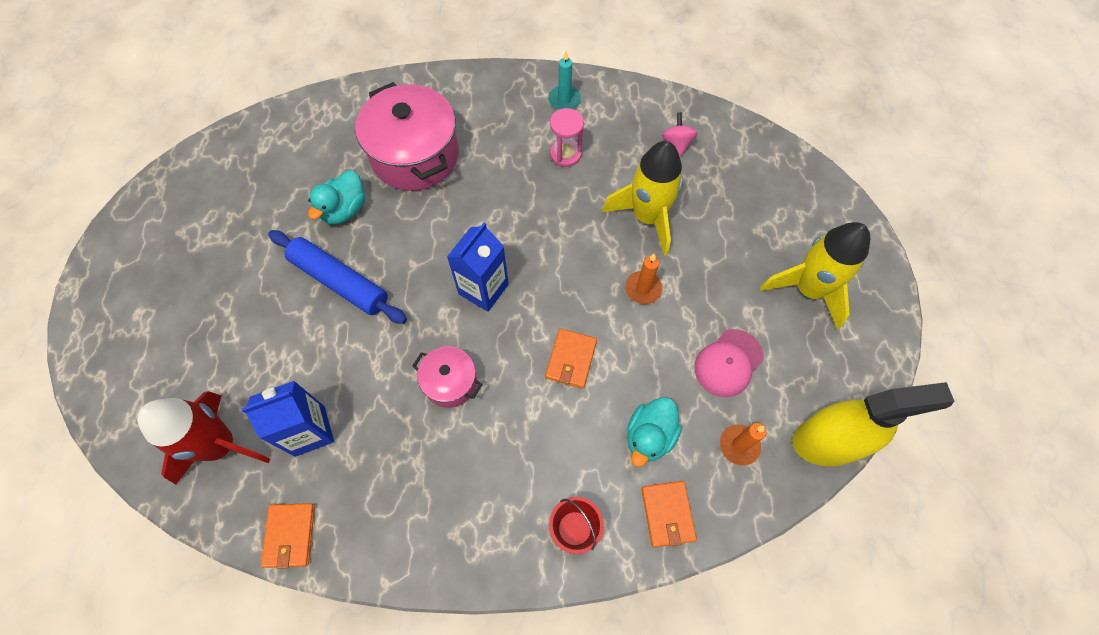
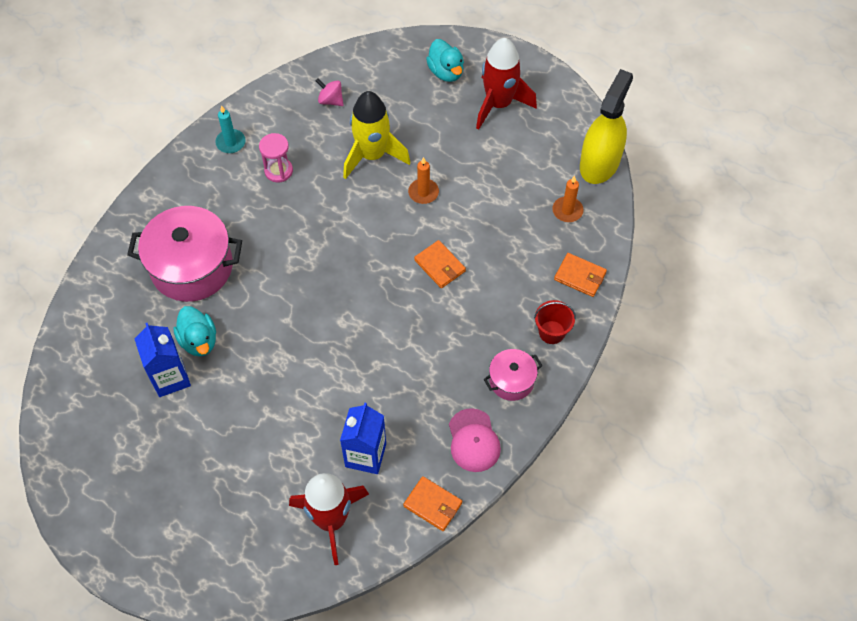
camera: 55 degrees left, 5 degrees down
blue rolling pin [268,230,407,324] -> none
pink pot [412,346,482,408] -> pink pot moved to [484,349,543,401]
blue carton [447,223,509,312] -> blue carton moved to [135,323,191,397]
turquoise duck [627,397,682,467] -> turquoise duck moved to [426,39,464,82]
pink cap [694,329,763,397] -> pink cap moved to [449,408,501,472]
yellow rocket [760,222,870,330] -> red rocket [476,38,537,130]

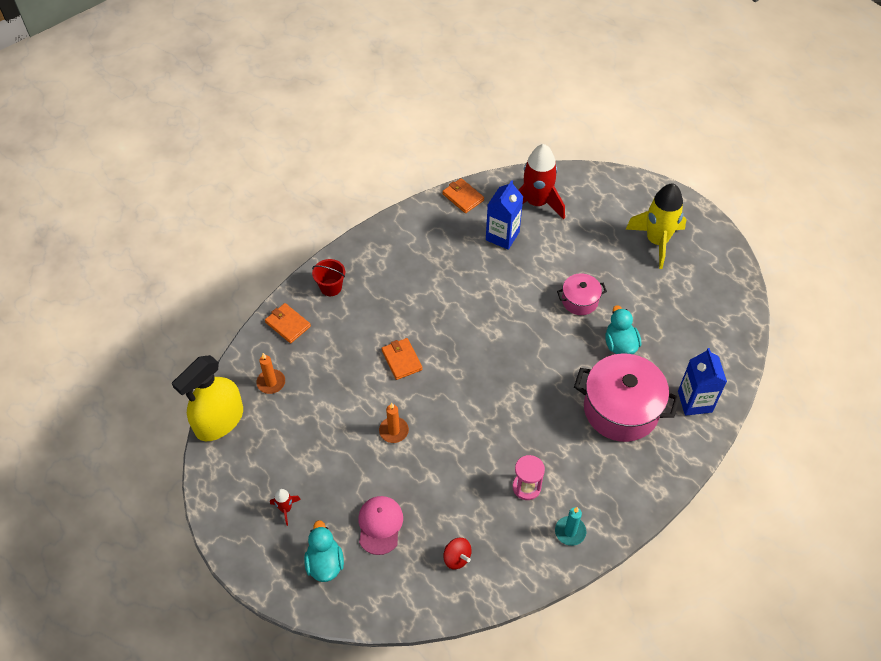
camera: 165 degrees left, 5 degrees down
blue carton [135,323,191,397] -> blue carton moved to [678,348,727,416]
pink spinning top [315,78,344,106] -> red spinning top [443,538,472,569]
yellow rocket [343,91,411,179] -> yellow rocket moved to [626,183,686,269]
pink cap [449,408,501,472] -> pink cap moved to [358,496,403,555]
red rocket [476,38,537,130] -> red rocket [270,489,301,526], size x0.44
pink pot [484,349,543,401] -> pink pot moved to [557,273,607,315]

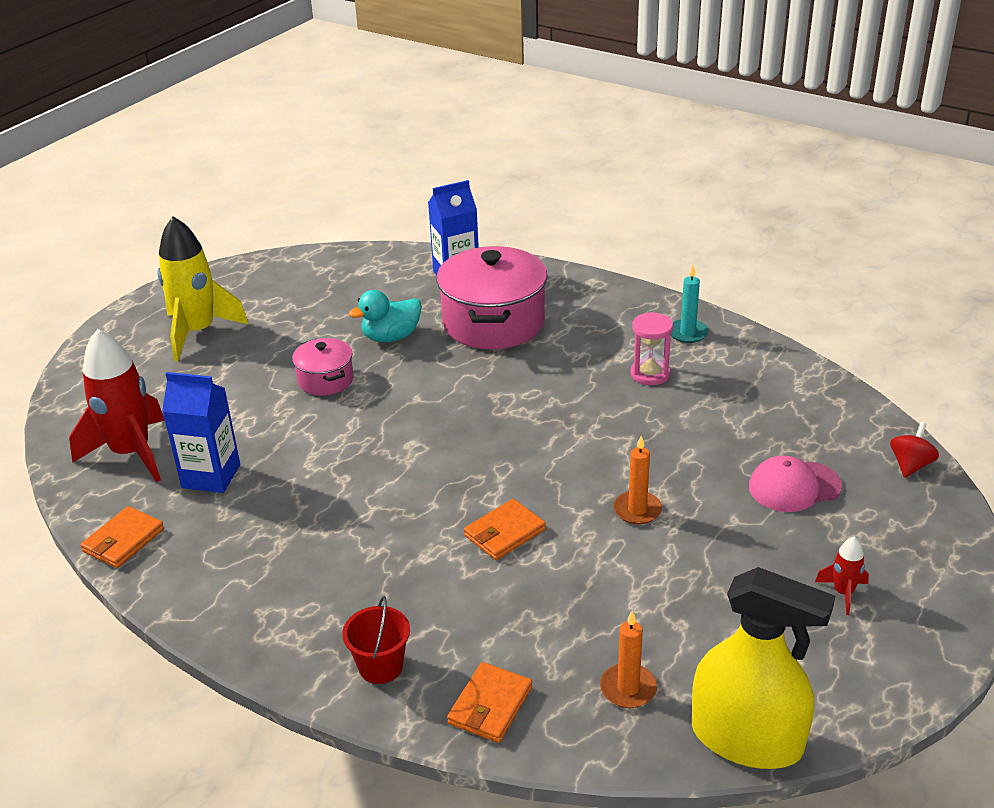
camera: 105 degrees left, 20 degrees down
turquoise duck [304,520,344,582] -> none
red spinning top [443,538,472,569] -> red spinning top moved to [890,422,939,478]

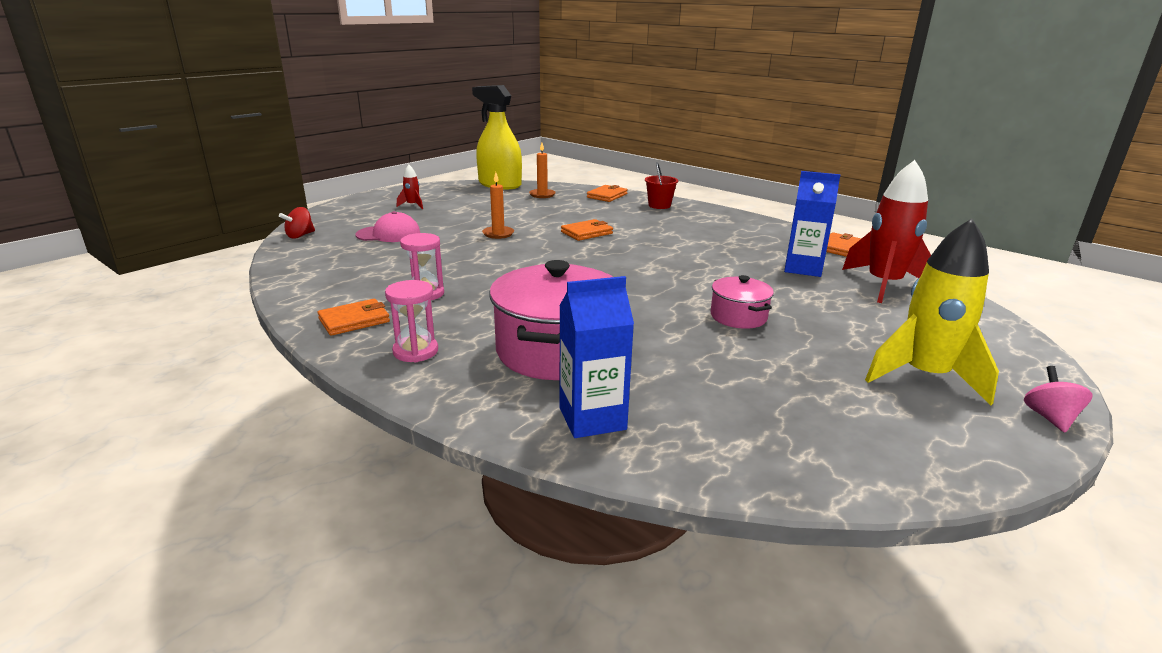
camera: 175 degrees left, 10 degrees down
turquoise duck [349,290,422,342] -> none
turquoise candle [671,265,708,343] -> orange wallet [317,299,390,336]
none -> pink hourglass [385,280,438,362]
none -> pink spinning top [1024,366,1093,433]

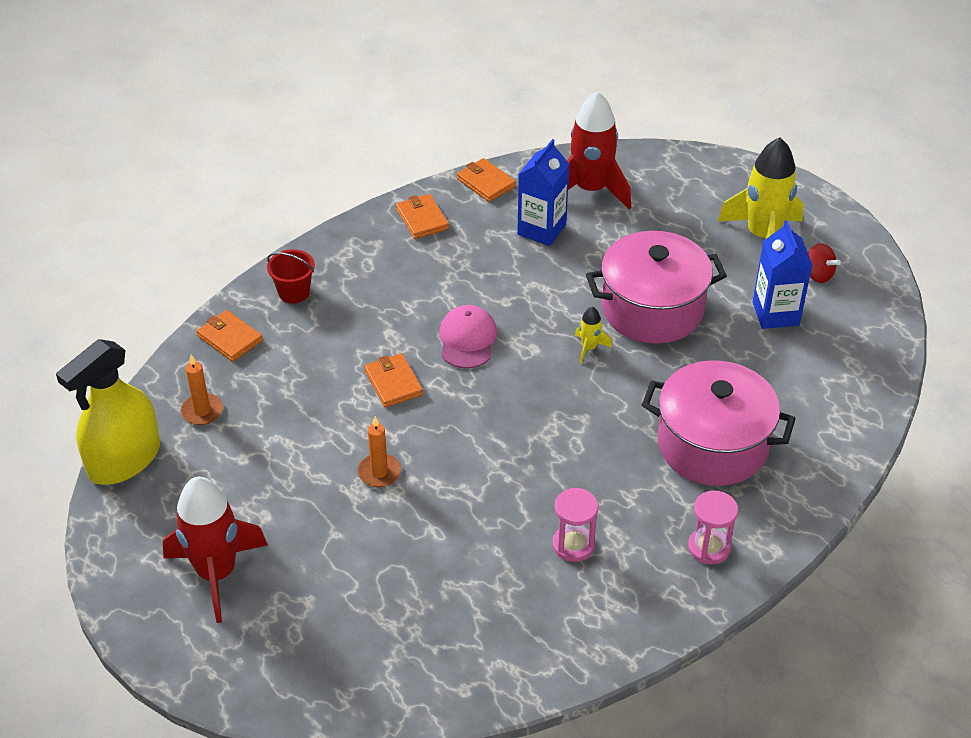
camera: 80 degrees left, 20 degrees up
red spinning top [279,207,315,239] -> red spinning top moved to [808,243,841,283]
orange wallet [317,299,390,336] -> orange wallet moved to [396,194,449,239]
pink cap [355,211,420,242] -> pink cap moved to [439,305,497,368]
red rocket [397,165,423,209] -> red rocket [163,477,268,623], size x2.28
blue carton [559,276,634,438] -> blue carton moved to [753,220,812,329]
pink pot [711,275,774,329] -> pink pot [586,231,727,344], size x1.94
pink spinning top [1024,366,1093,433] -> none
none -> yellow rocket [575,306,612,364]

